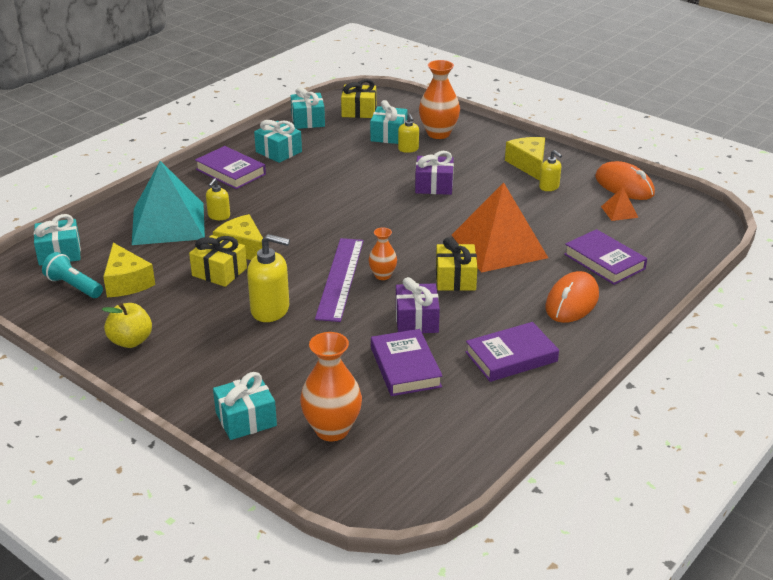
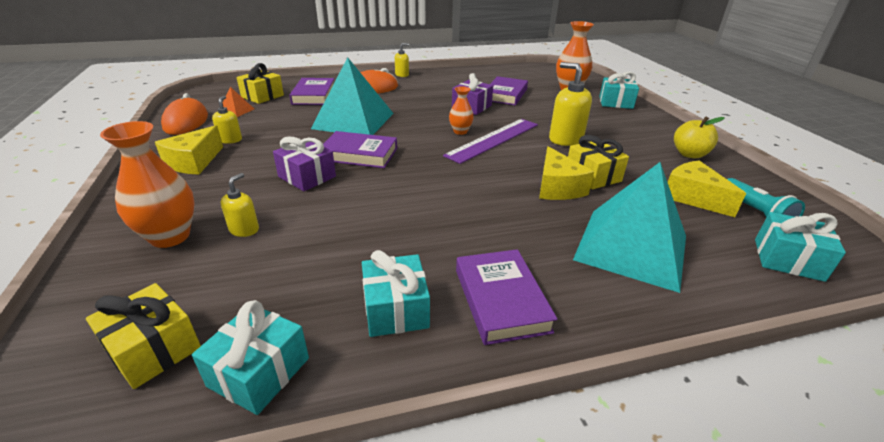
camera: 145 degrees left, 0 degrees up
yellow cheese [103,243,155,297] -> yellow cheese turned 45 degrees counterclockwise [668,160,746,217]
yellow soap dispenser [206,178,230,220] -> yellow soap dispenser moved to [395,43,409,77]
turquoise gift [370,100,407,144] -> none
yellow gift [436,237,478,291] -> yellow gift moved to [236,63,284,104]
orange pyramid [452,182,548,273] -> turquoise pyramid [311,57,394,135]
purple book [466,322,559,382] -> purple book moved to [323,131,397,168]

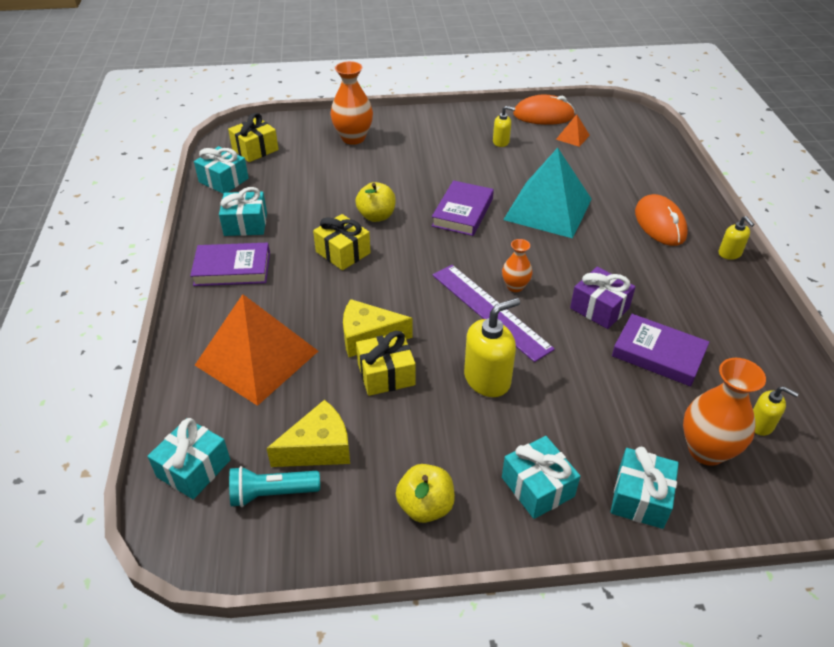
camera: 100 degrees right, 10 degrees up
yellow cheese [155,125,223,175] -> none
yellow soap dispenser [221,173,259,237] -> yellow soap dispenser moved to [753,386,799,436]
yellow gift [236,63,284,104] -> yellow gift moved to [313,214,371,270]
purple gift [273,136,336,191] -> none
purple book [289,78,334,105] -> none
turquoise pyramid [573,162,686,293] -> orange pyramid [195,294,318,406]
none -> yellow apple [355,182,396,222]
none -> turquoise gift [502,436,580,519]

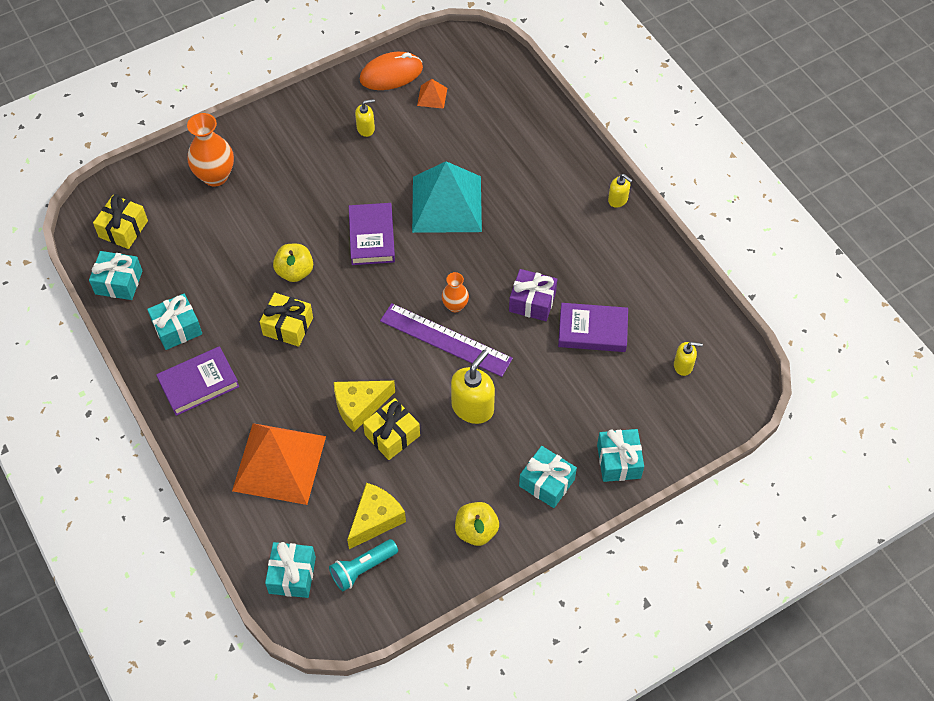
camera: 25 degrees left, 15 degrees up
orange mouse [635,194,688,246] -> none
orange vase [683,358,766,466] -> none

